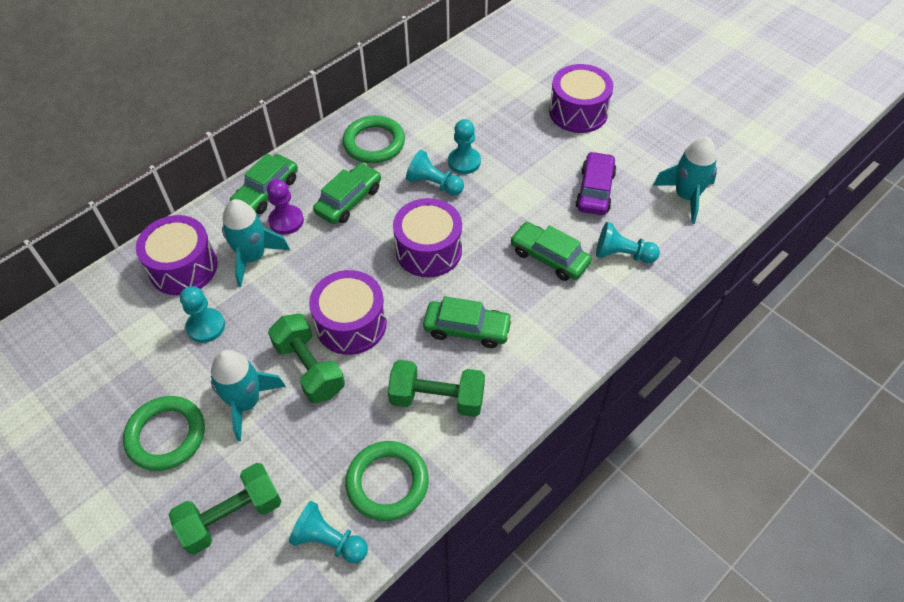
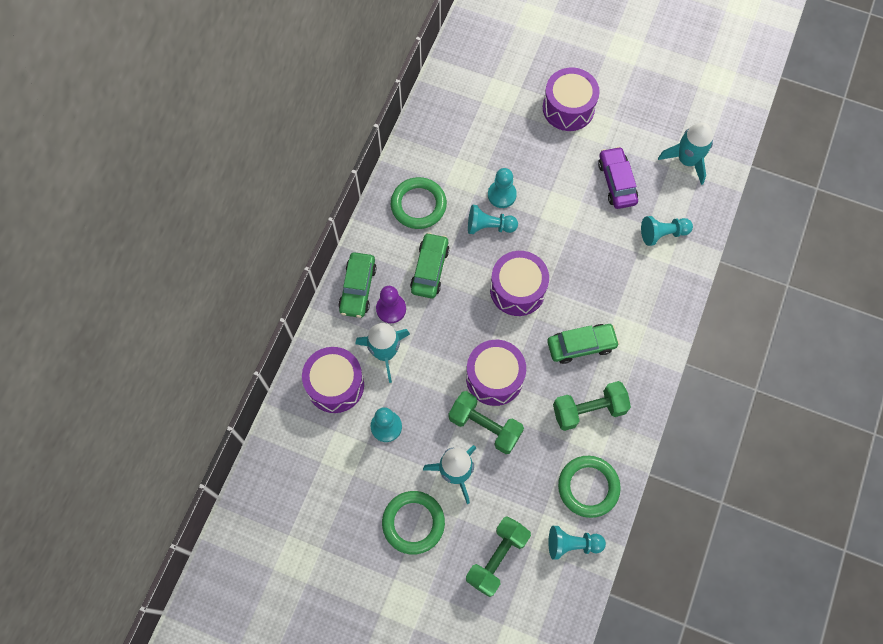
camera: 25 degrees left, 15 degrees up
green car [510,222,592,281] -> none

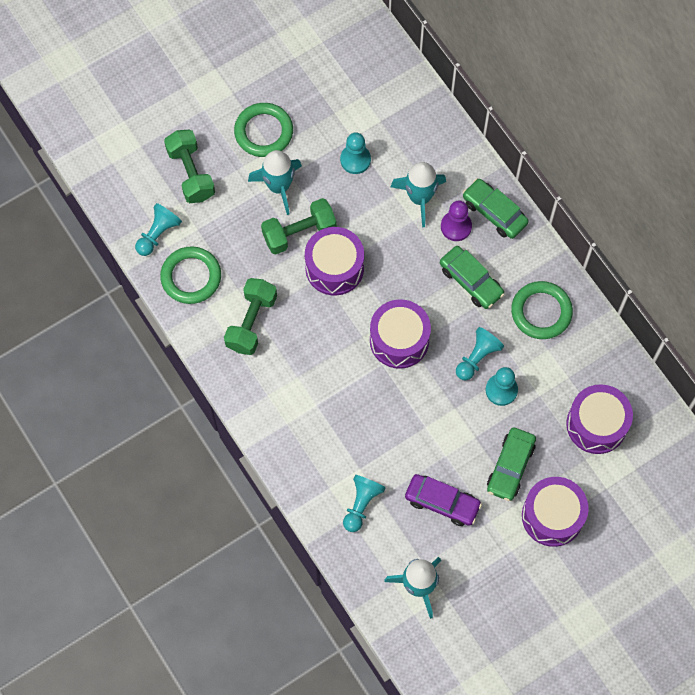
camera: 125 degrees right, 0 degrees up
purple drum [302,347,364,413] -> purple drum moved to [566,384,633,454]
green car [547,324,619,364] -> green car moved to [487,427,536,501]

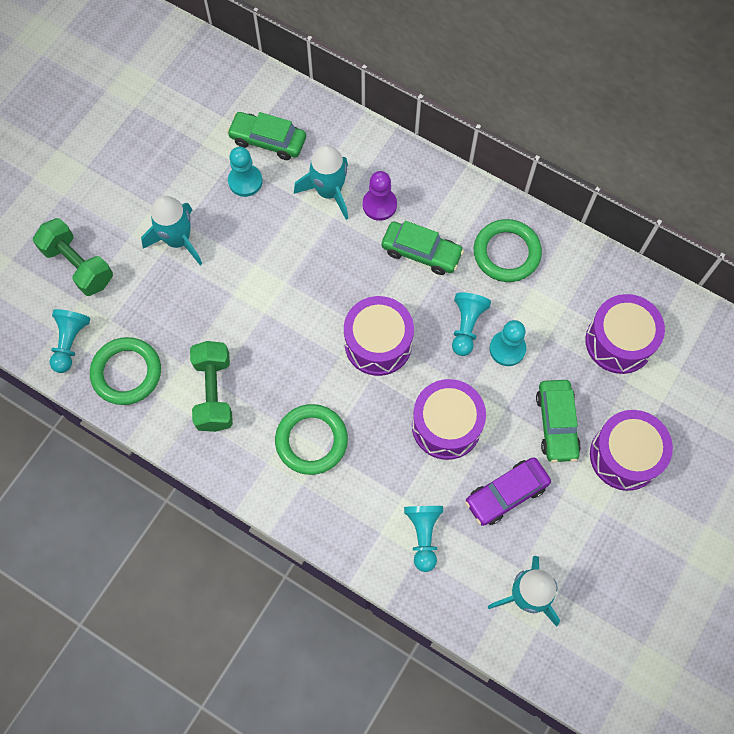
camera: 25 degrees left, 0 degrees up
green ring [234,103,293,157] -> green ring moved to [275,404,348,475]
green dumbbell [261,198,337,255] -> none
purple drum [305,227,364,295] -> purple drum moved to [412,379,486,460]
purple car [405,474,482,526] -> purple car turned 150 degrees clockwise [465,457,551,526]
green car [463,179,529,239] -> green car moved to [227,112,306,160]

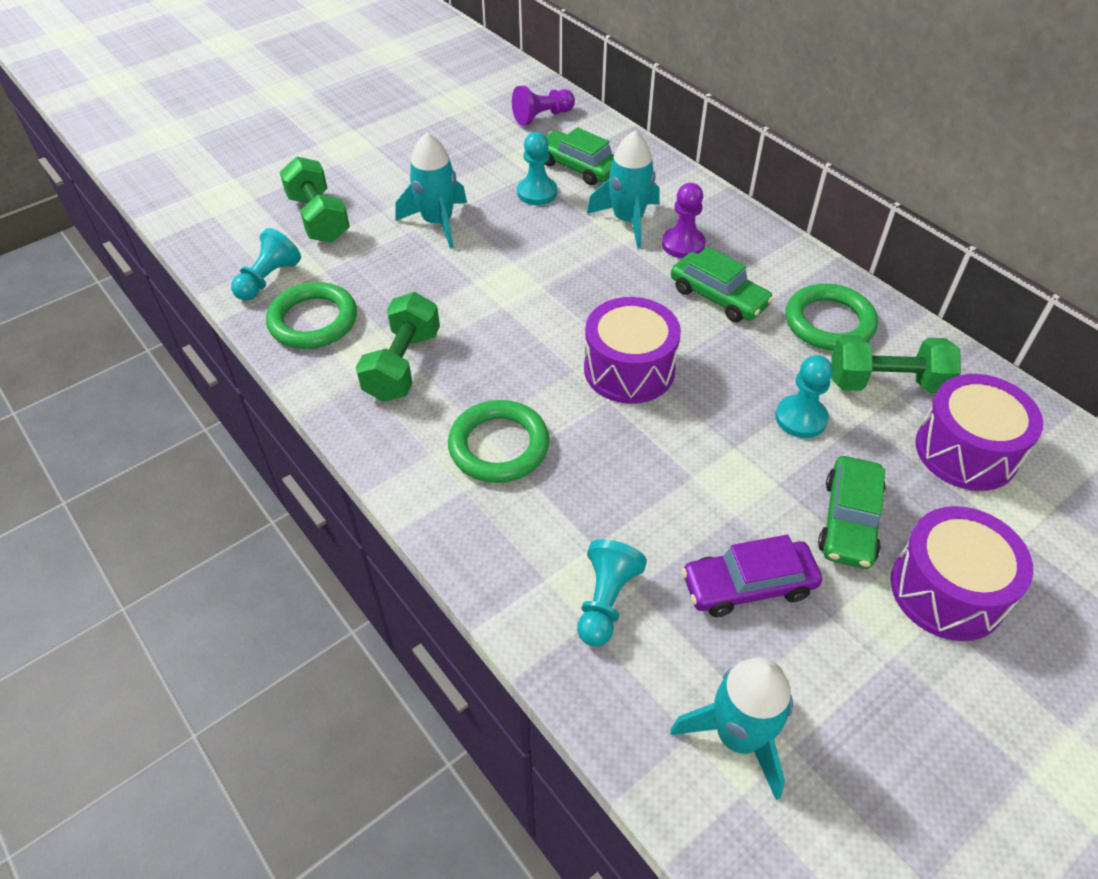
camera: 20 degrees right, 20 degrees down
purple drum [412,379,486,460] -> none
turquoise pawn [452,292,491,356] -> none
none -> purple pawn [512,86,575,126]
none -> green dumbbell [831,335,961,393]

